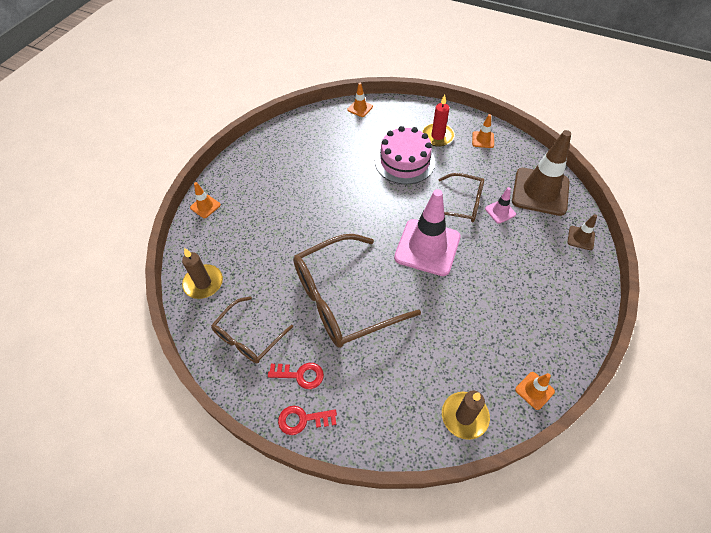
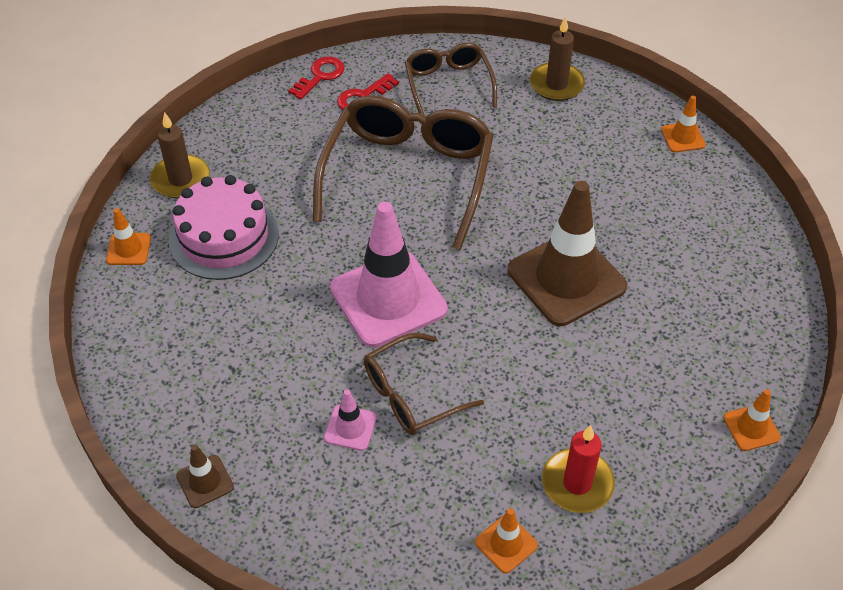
camera: 130 degrees right, 5 degrees down
pink cake [375,126,435,184] -> pink cake moved to [169,175,279,280]
brown traffic cone [512,130,571,216] -> brown traffic cone moved to [507,181,627,326]

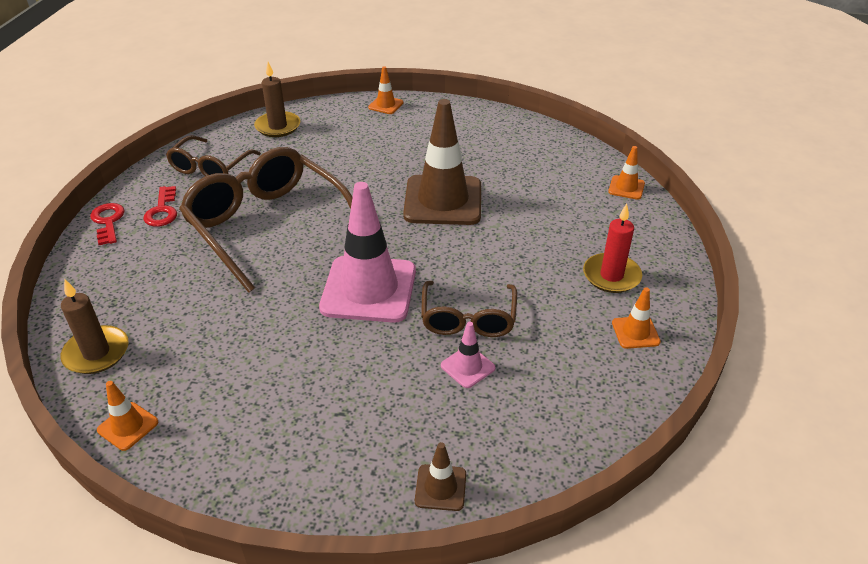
camera: 55 degrees left, 10 degrees down
pink cake [169,175,279,280] -> none
brown glasses [405,43,497,115] -> brown glasses turned 90 degrees counterclockwise [166,135,261,176]

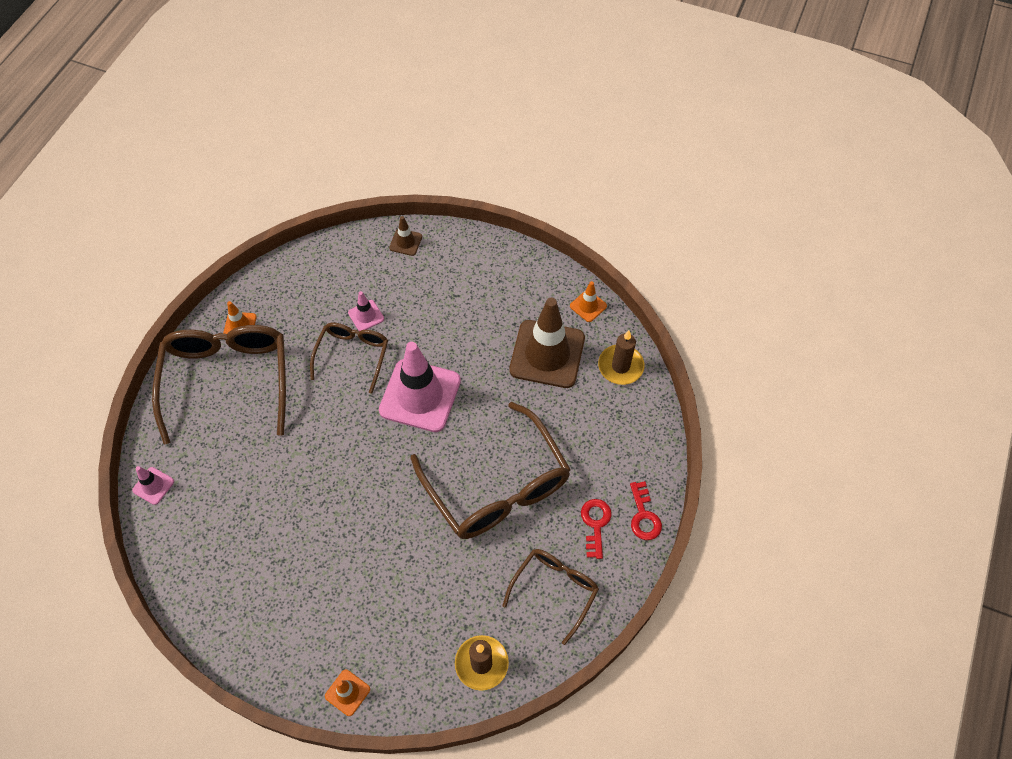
camera: 170 degrees left, 20 degrees up
brown traffic cone [403,99,481,225] -> brown traffic cone moved to [509,298,585,388]
red candle [583,204,642,293] -> brown glasses [152,325,286,445]
orange traffic cone [608,146,645,200] -> pink traffic cone [132,466,174,505]

